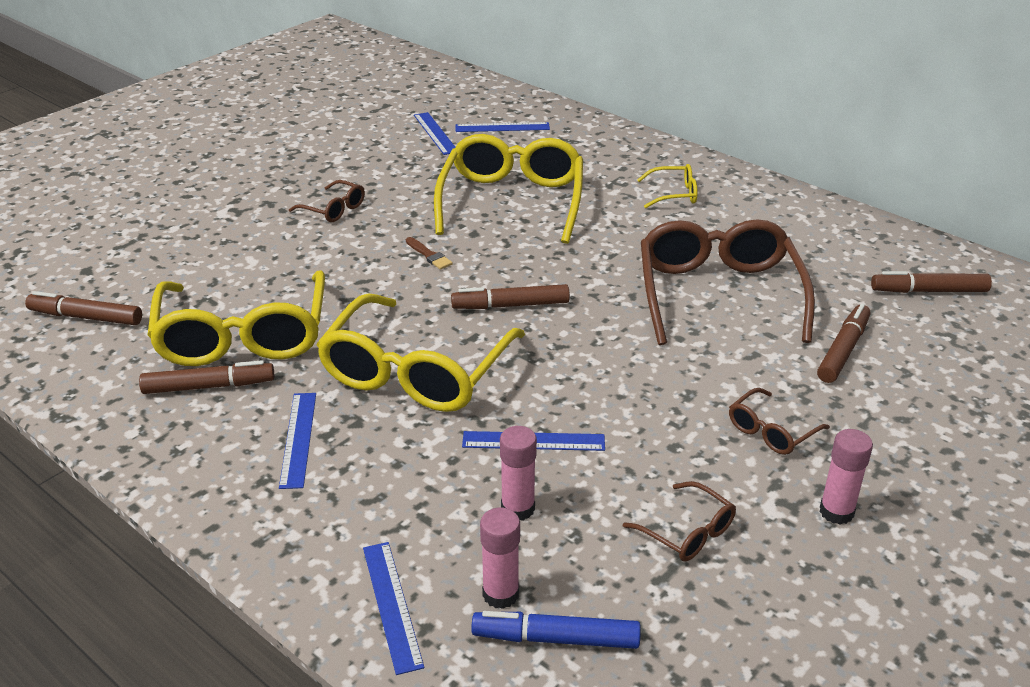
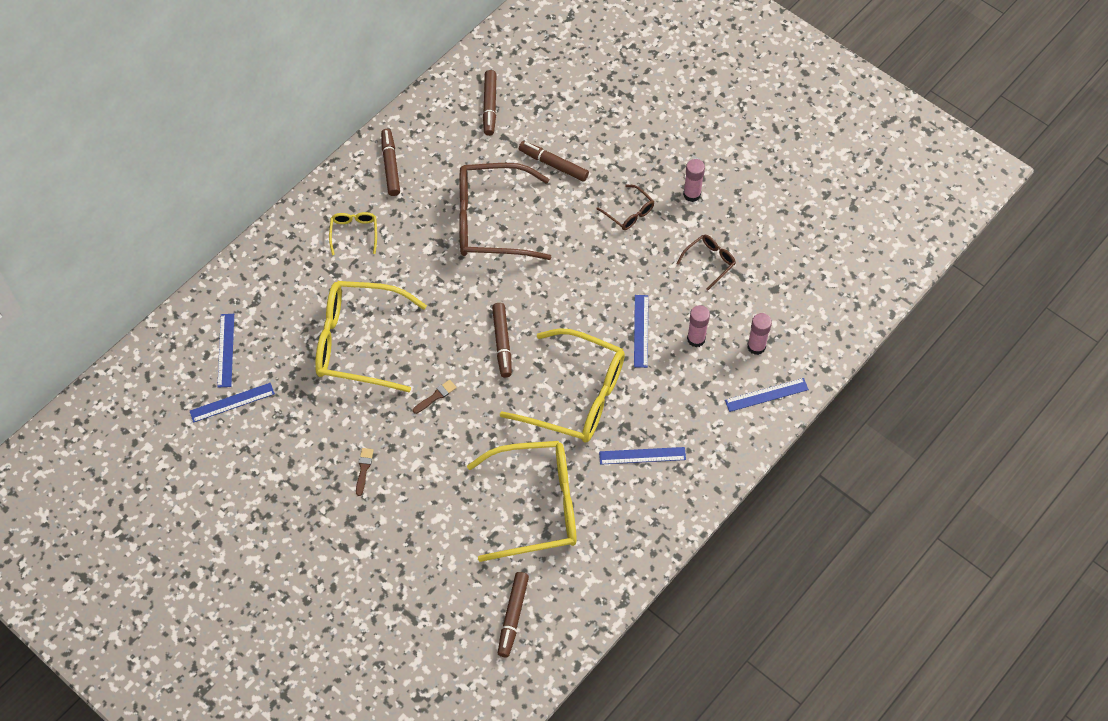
camera: 90 degrees left, 25 degrees up
brown marker [139,360,274,394] -> brown marker moved to [381,129,400,196]
brown glasses [289,180,365,222] -> brown brush [356,448,374,496]
blue marker [471,611,641,649] -> none

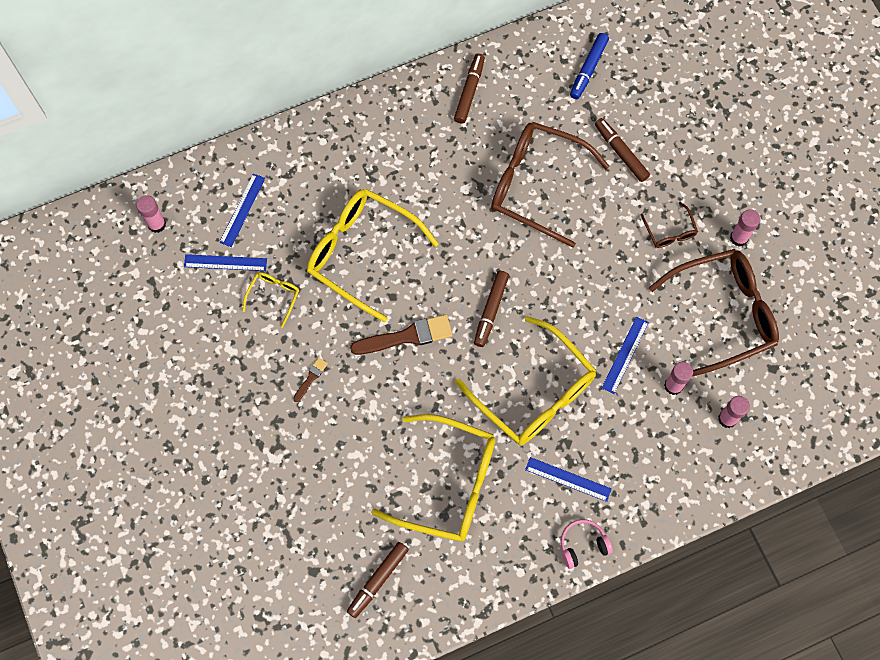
camera: 25 degrees right, 10 degrees up
yellow glasses [329,212,377,255] -> yellow glasses moved to [243,272,299,328]
brown brush [413,380,457,414] -> brown brush [350,315,453,355], size x2.05
brown marker [483,70,497,136] -> blue marker [570,33,609,99]
brown glasses [676,235,736,290] -> brown glasses [649,249,779,377], size x2.25
blue ruler [725,378,809,412] -> none
none -> pink glue stick [136,195,166,233]
none -> pink headphones [561,519,613,569]

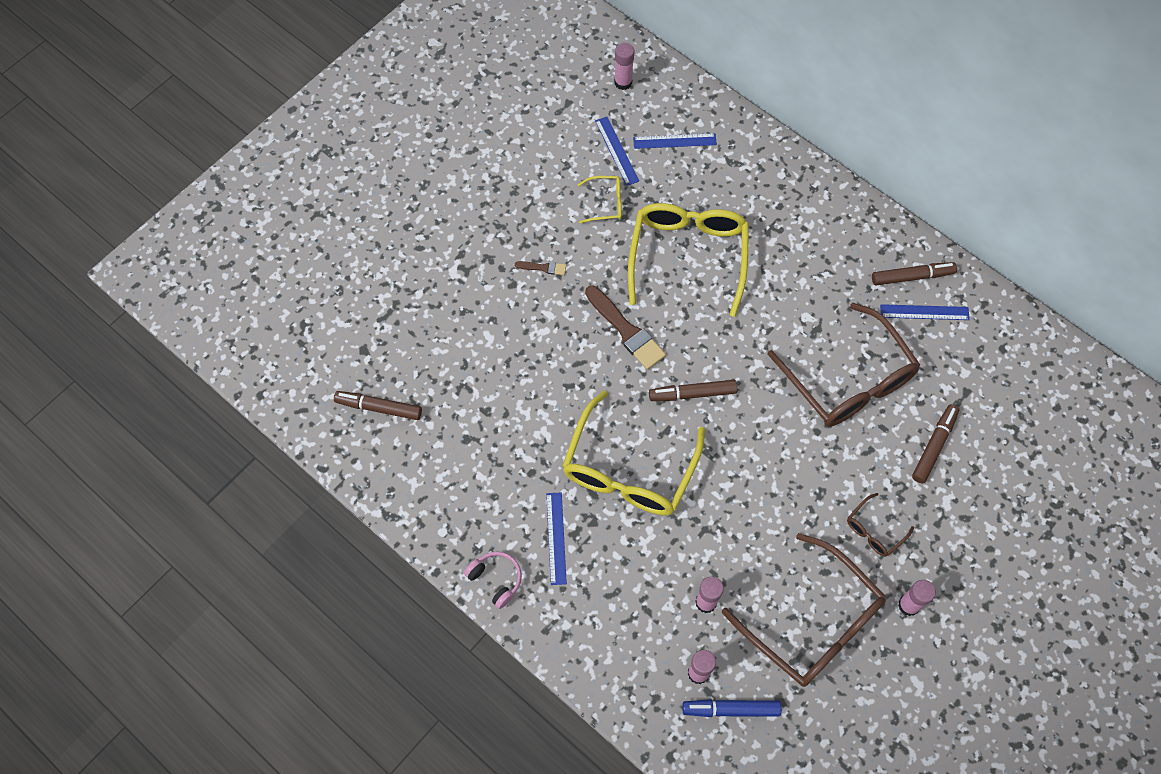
camera: 65 degrees right, 5 degrees down
yellow glasses [371,414,495,542] -> none
brown glasses [491,122,610,248] -> brown glasses turned 150 degrees clockwise [767,303,920,427]
blue marker [570,33,609,99] -> blue marker moved to [682,699,781,717]
blue ruler [602,317,649,394] -> blue ruler moved to [880,304,970,320]

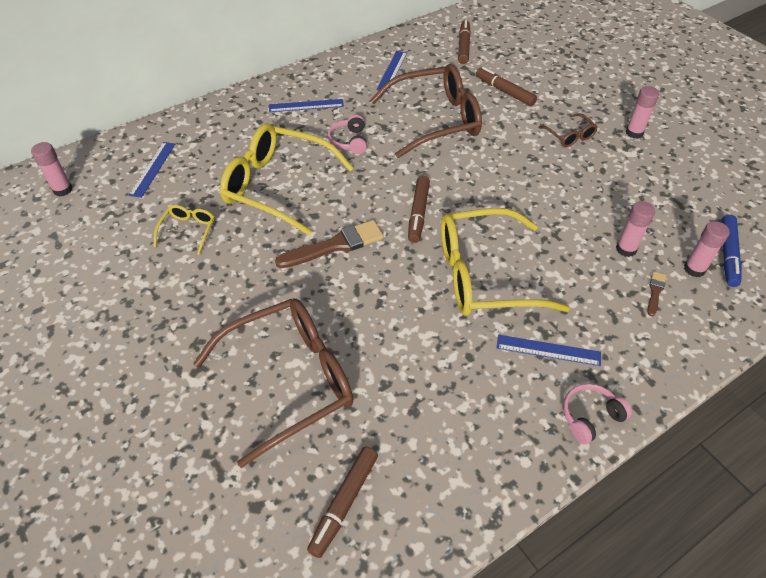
camera: 75 degrees left, 15 degrees down
brown brush [515,261,566,275] -> brown brush moved to [647,271,666,316]
yellow glasses [562,390,705,516] -> yellow glasses turned 135 degrees clockwise [441,208,570,316]
blue ruler [595,117,639,186] -> blue ruler moved to [269,99,344,112]
brown glasses [722,533,885,687] -> brown glasses moved to [193,298,353,468]
brown marker [872,262,957,285] -> brown marker moved to [458,20,471,64]
none -> pink headphones [328,115,367,154]

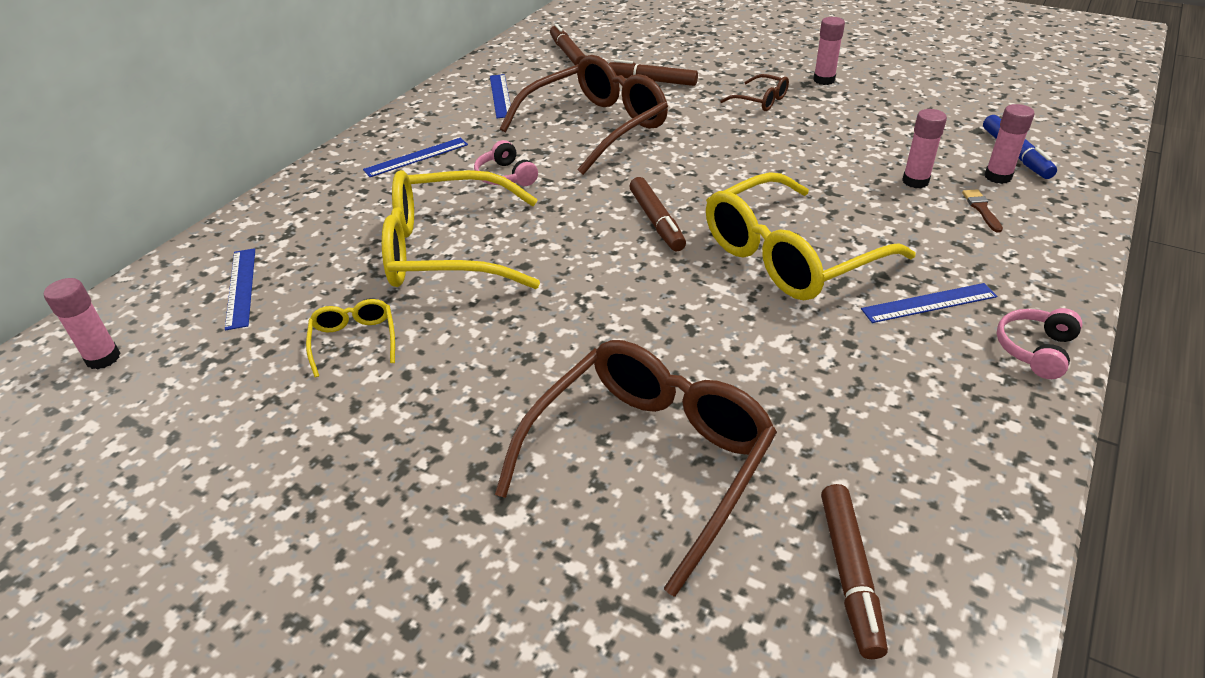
camera: 25 degrees left, 10 degrees down
brown brush [275,220,384,268] -> none

